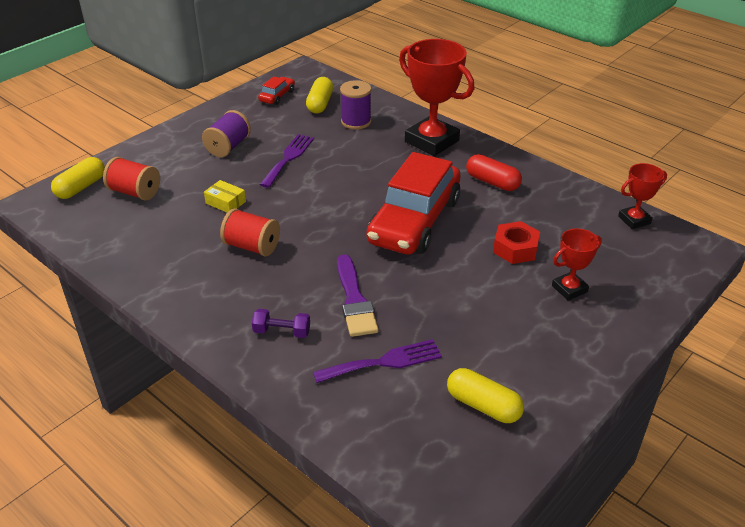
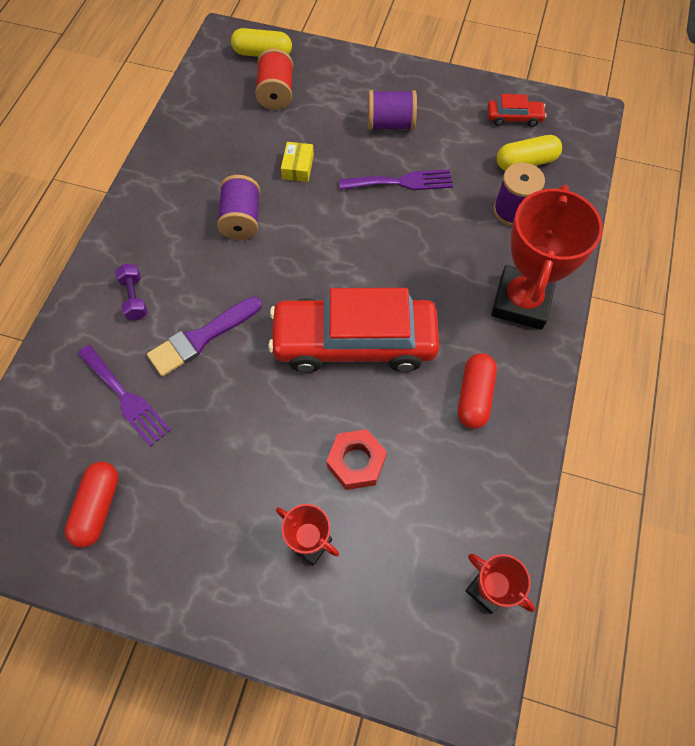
camera: 65 degrees right, 25 degrees up
red spool [220,208,280,257] -> purple spool [217,175,260,240]
yellow capsule [447,368,524,423] -> red capsule [64,461,119,548]

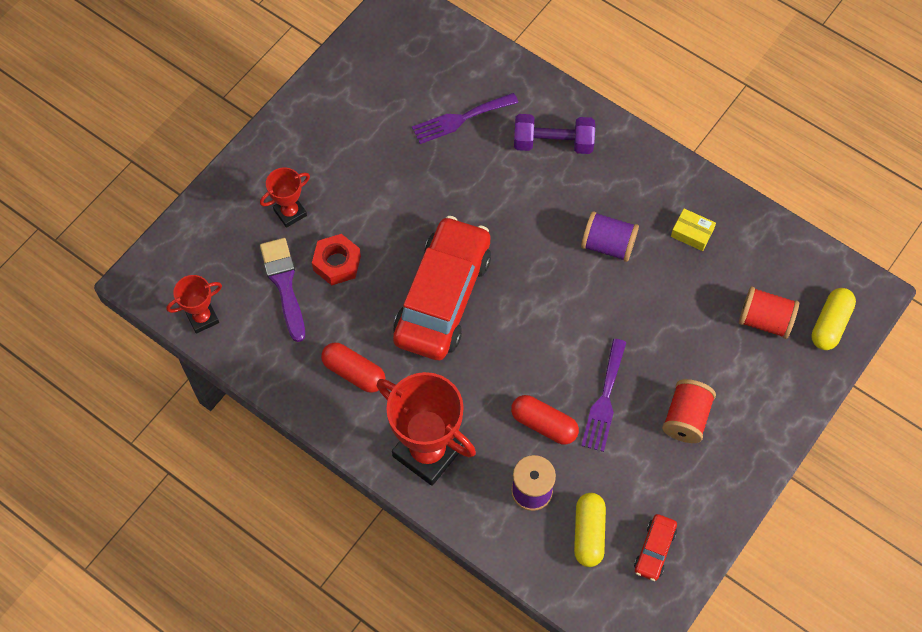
camera: 110 degrees right, 0 degrees up
red capsule [64,461,119,548] -> red capsule moved to [511,395,579,444]
purple dumbbell [115,264,148,320] -> purple dumbbell [514,114,595,154], size x1.63
purple brush [147,297,262,377] -> purple brush moved to [260,238,305,342]
yellow box [281,142,314,182] -> yellow box moved to [671,209,716,251]
purple spool [368,90,417,130] -> red spool [662,379,716,443]

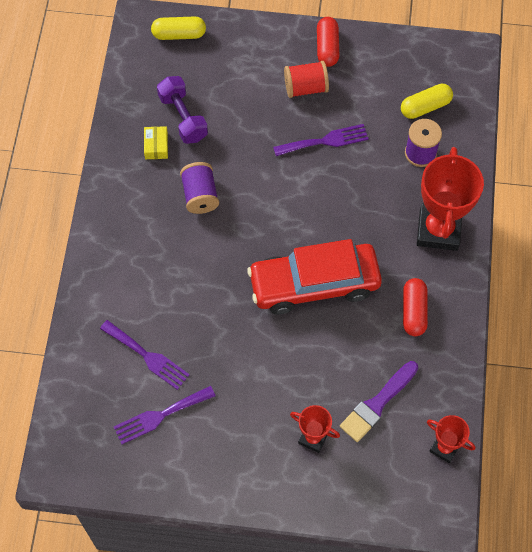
camera: 120 degrees left, 0 degrees up
red nut [312,234,361,285] -> none
red capsule [511,395,579,444] -> red capsule moved to [317,17,339,67]
purple dumbbell [514,114,595,154] -> purple dumbbell moved to [157,76,208,144]
red car [634,514,677,581] -> none
red spool [739,287,799,339] -> none
none -> purple fork [114,386,215,444]

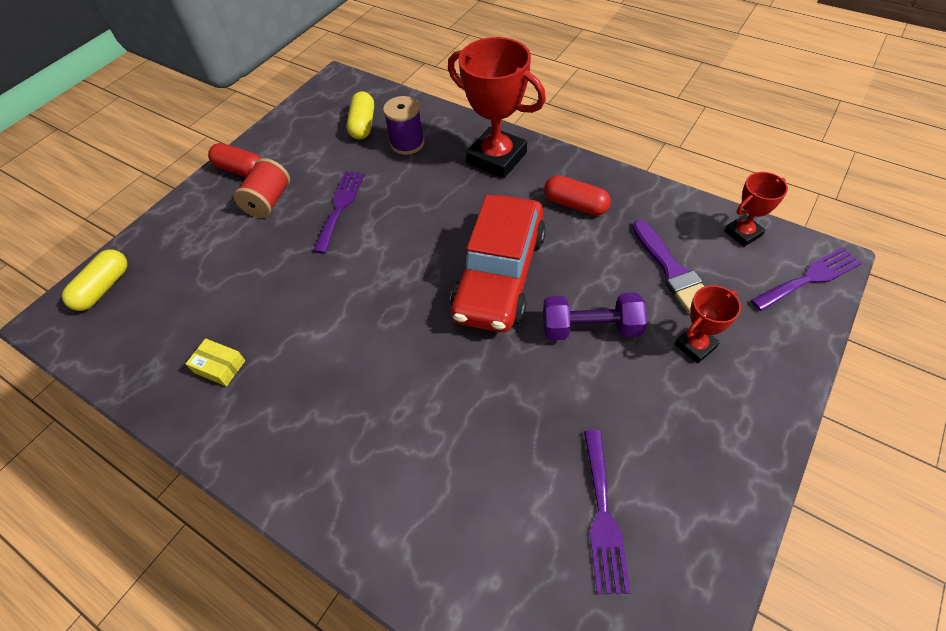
camera: 60 degrees left, 10 degrees down
purple fork [100,320,190,390] -> purple fork moved to [751,247,862,311]
purple dumbbell [157,76,208,144] -> purple dumbbell moved to [543,293,647,340]
purple spool [180,162,219,214] -> none

